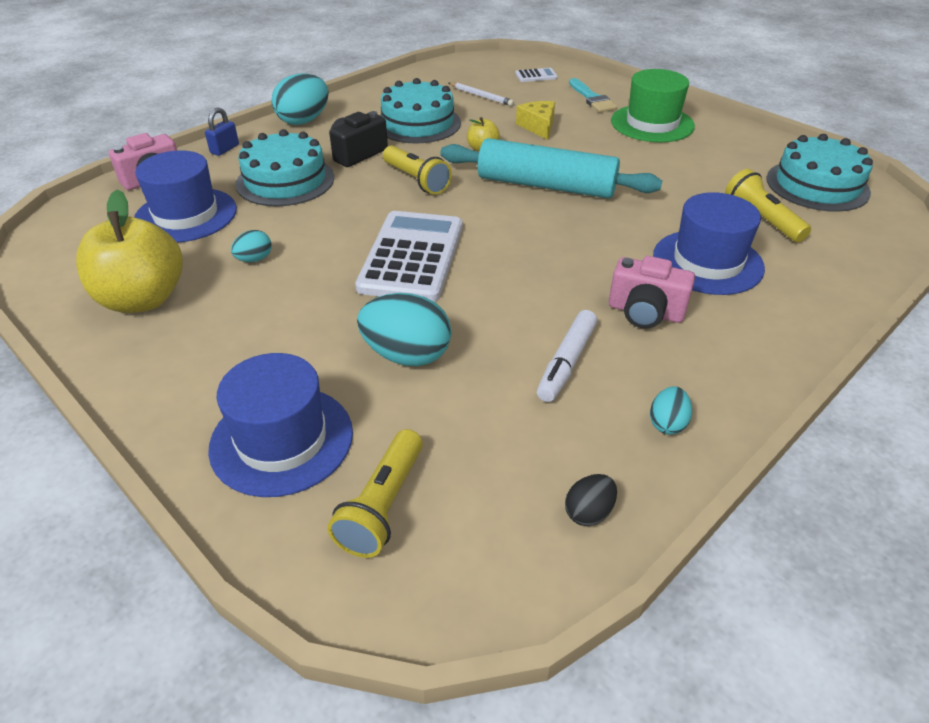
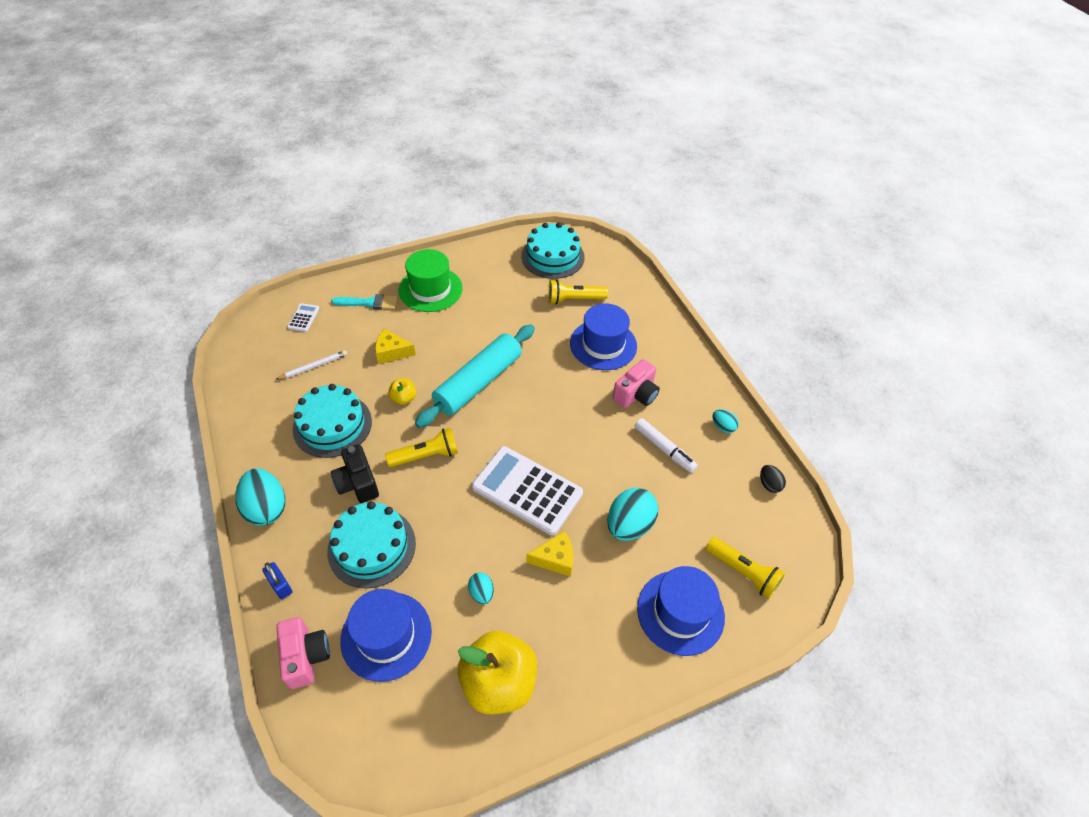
camera: 70 degrees left, 10 degrees up
none -> yellow cheese [526,531,573,576]

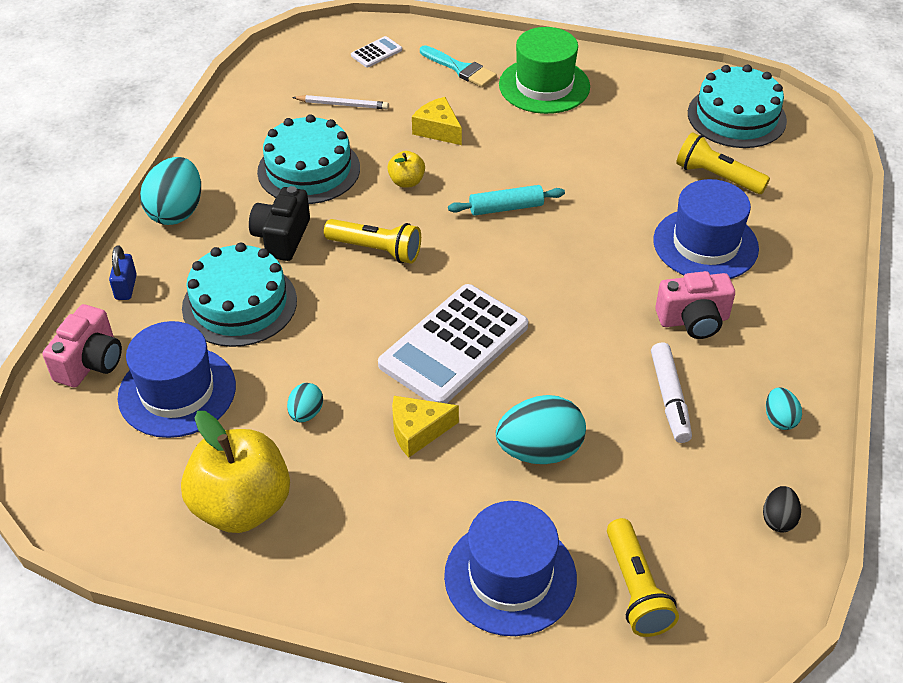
camera: 40 degrees right, 5 degrees down
turquoise rolling pin [415,324,535,428] -> turquoise rolling pin [448,185,565,216], size x0.50
white calculator [472,446,583,535] -> white calculator turned 120 degrees counterclockwise [378,284,528,404]
yellow cheese [526,531,573,576] -> yellow cheese turned 135 degrees clockwise [392,396,459,457]

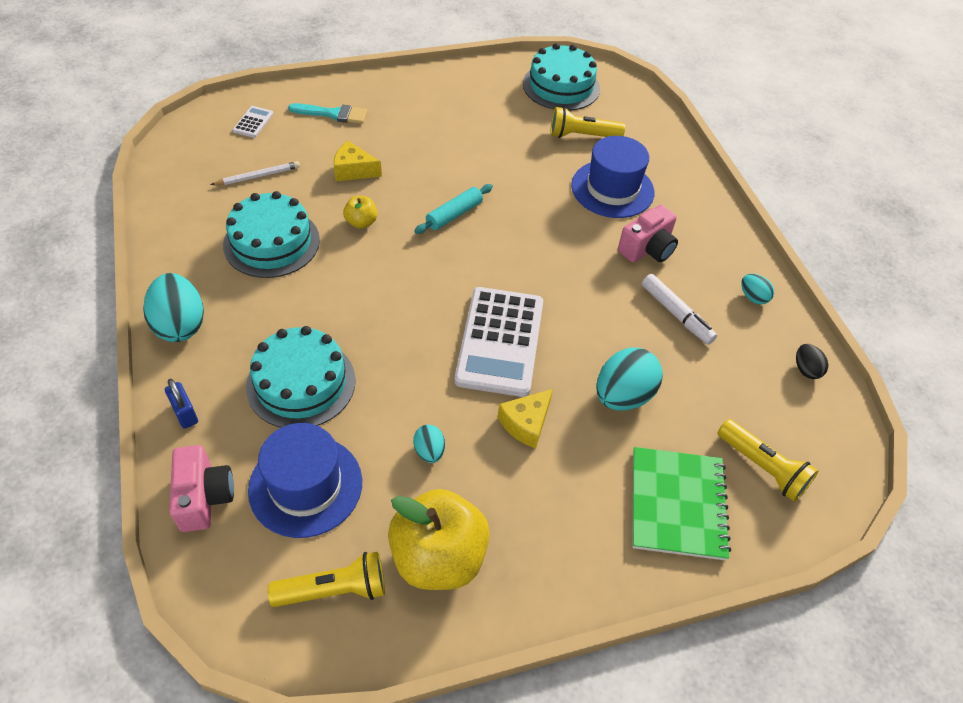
camera: 35 degrees left, 5 degrees up
black camera [249,186,310,261] -> none
yellow flashlight [324,219,421,264] -> yellow flashlight moved to [267,551,385,607]
blue hat [444,501,577,636] -> green notebook [632,447,731,561]
green hat [499,27,590,114] -> none

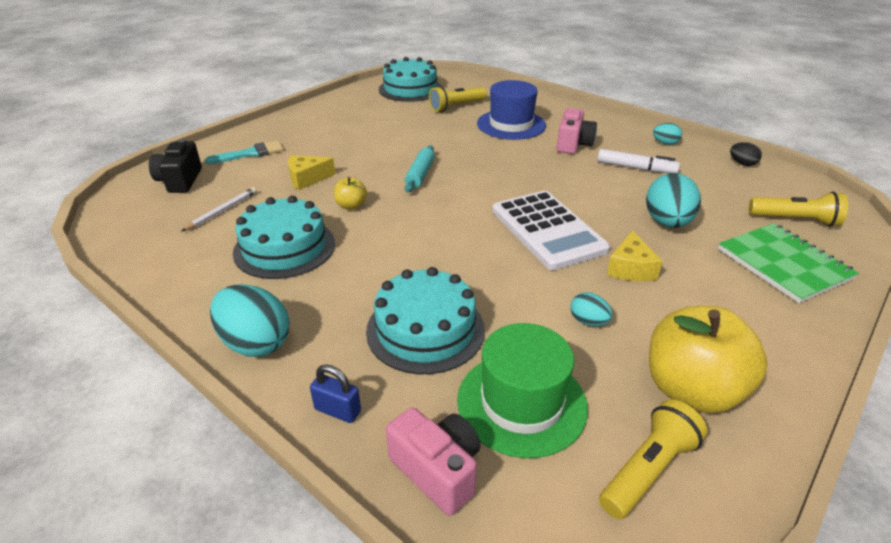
camera: 30 degrees left, 15 degrees down
white calculator [233,106,273,138] -> black camera [149,139,202,193]
blue hat [248,423,362,538] -> green hat [457,323,588,458]

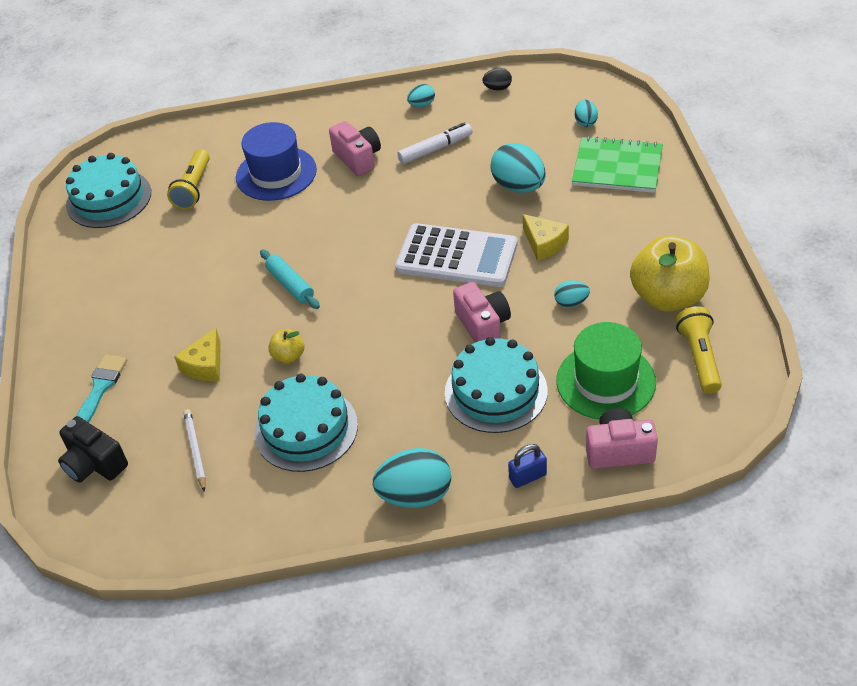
camera: 45 degrees left, 10 degrees up
yellow flashlight [749,191,848,227] -> turquoise egg [575,100,598,127]
none -> pink camera [453,282,511,343]

